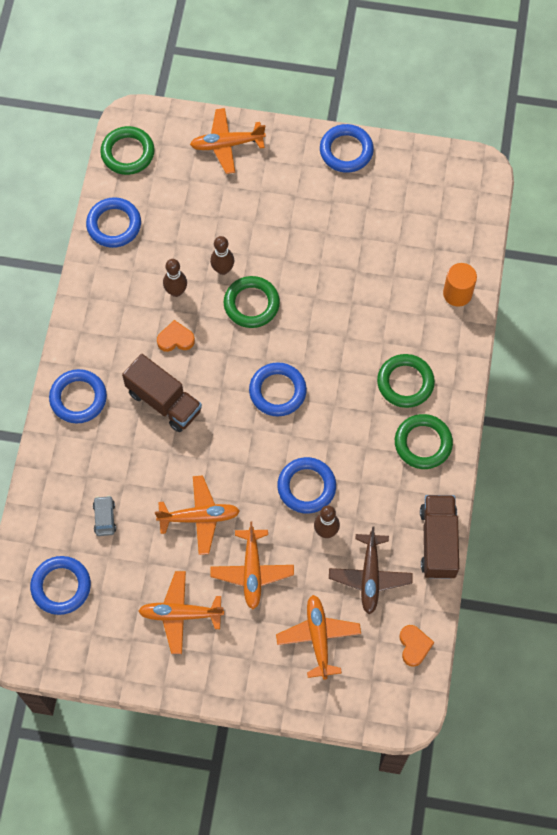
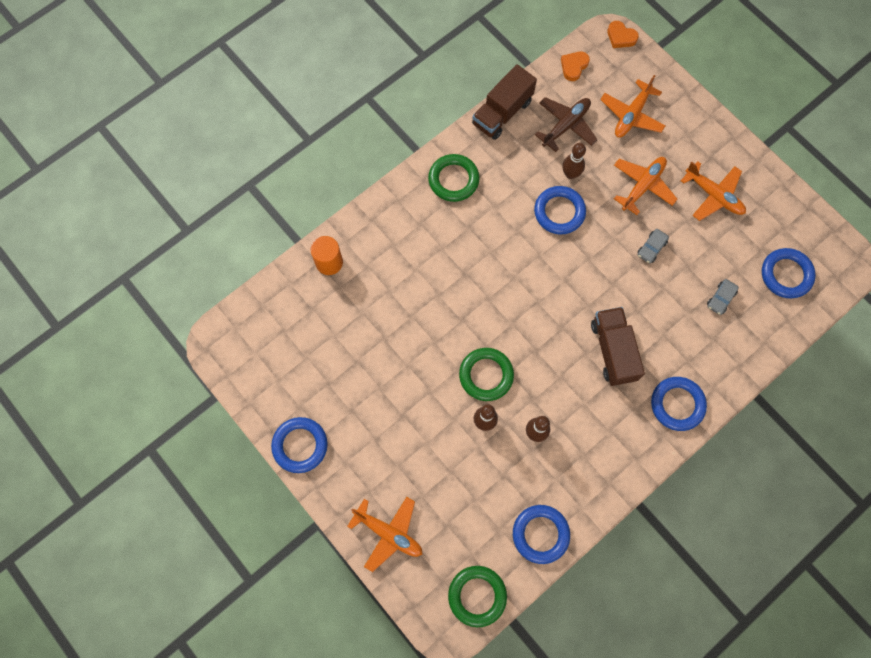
camera: 140 degrees left, 5 degrees up
orange plane [155,475,240,555] -> grey car [637,229,669,263]
orange heart [157,320,195,352] -> orange heart moved to [607,21,639,48]
blue ring [249,362,307,417] -> none
green ring [377,354,435,408] -> none

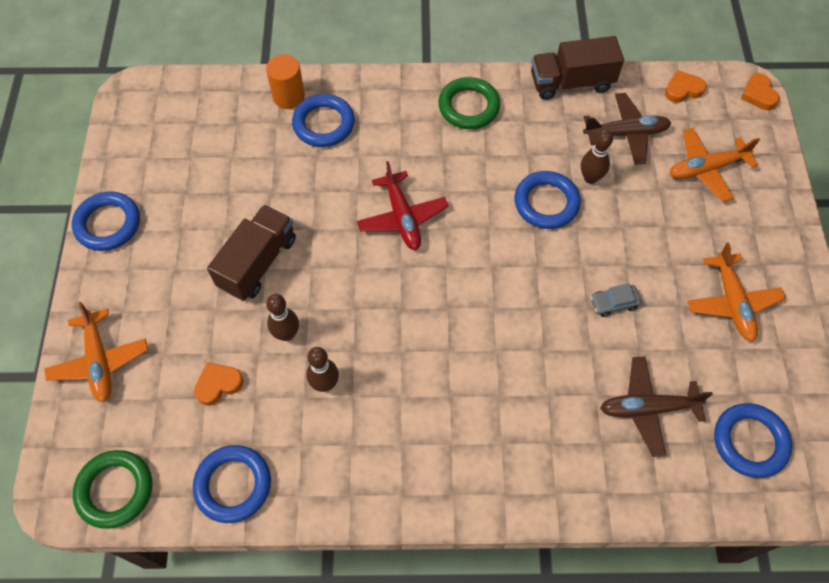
camera: 40 degrees right, 10 degrees down
green ring [459,348,514,401] -> none
brown truck [591,307,645,386] -> brown truck moved to [207,205,296,301]
orange plane [614,157,678,215] -> none
blue ring [651,377,707,431] -> blue ring moved to [292,94,355,147]
grey car [707,279,739,315] -> brown plane [600,356,713,457]
none -> orange heart [194,362,243,405]
none -> red plane [357,161,449,250]

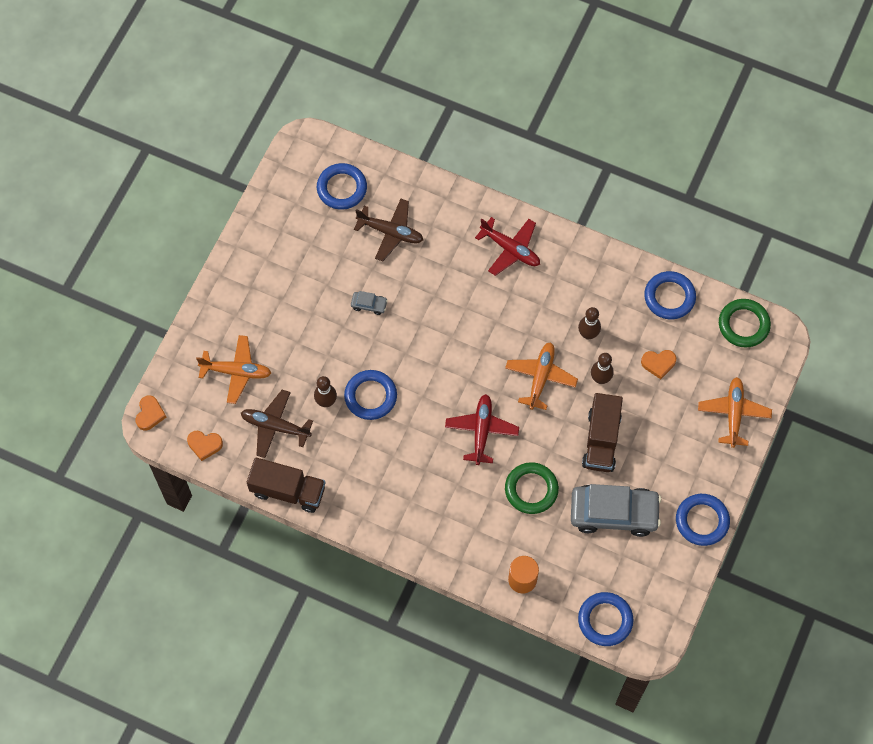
camera: 155 degrees left, 5 degrees up
brown truck [207,205,296,301] -> brown truck turned 45 degrees counterclockwise [582,393,623,472]
blue ring [292,94,355,147] -> blue ring moved to [578,592,633,646]
green ring [438,77,500,129] -> green ring moved to [505,462,559,514]
orange plane [687,242,786,342] -> orange plane moved to [505,342,578,410]
none -> red plane [475,217,540,276]
none -> grey car [571,484,661,537]

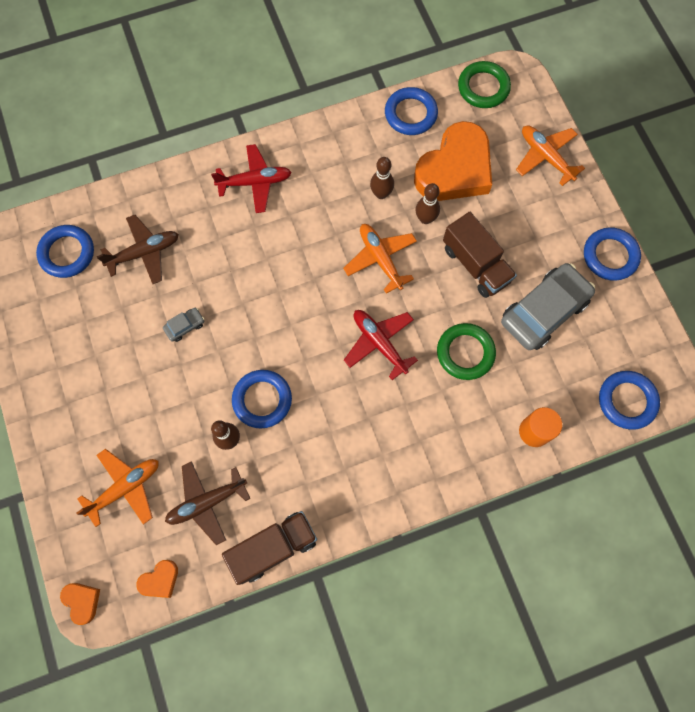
camera: 45 degrees left, 5 degrees up
orange heart [641,350,676,379] -> orange heart [414,121,492,201], size x2.45

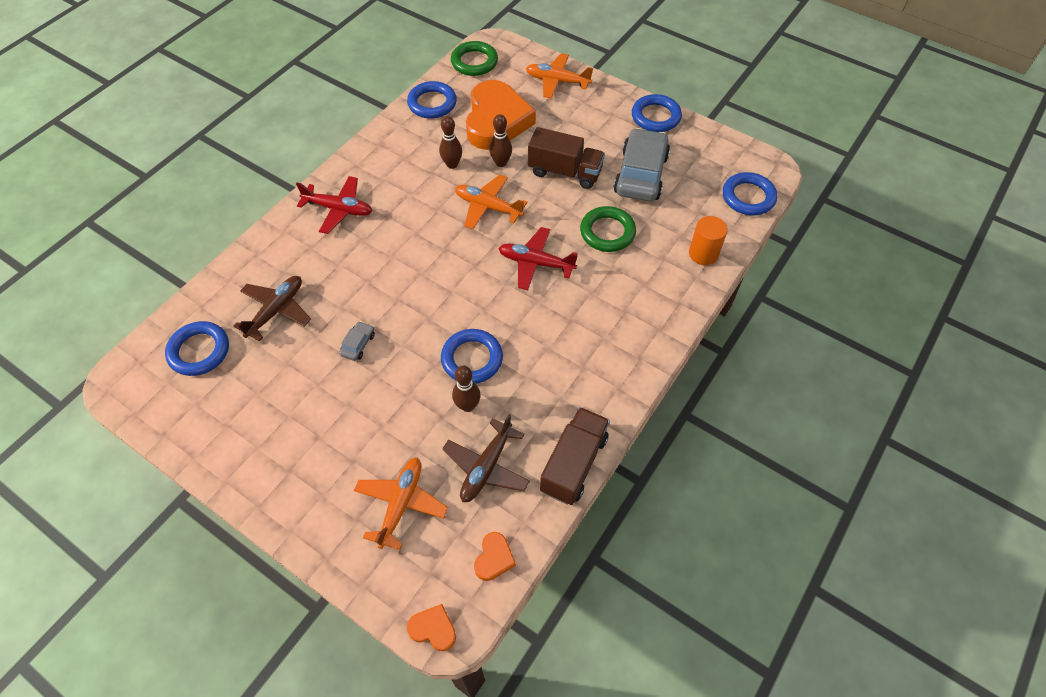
camera: 35 degrees left, 15 degrees down
red plane [211,144,292,213] -> red plane turned 60 degrees clockwise [296,176,372,234]

